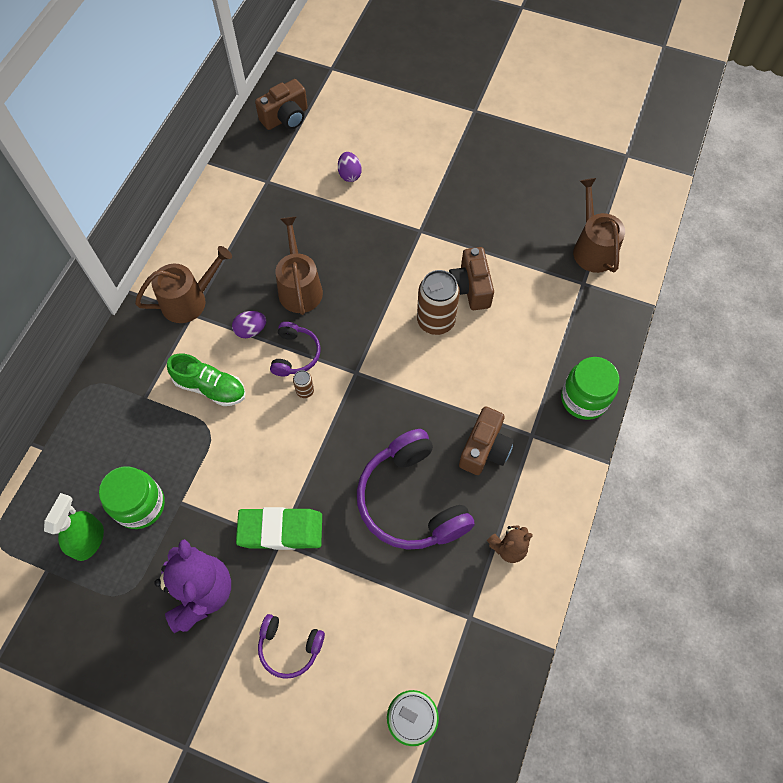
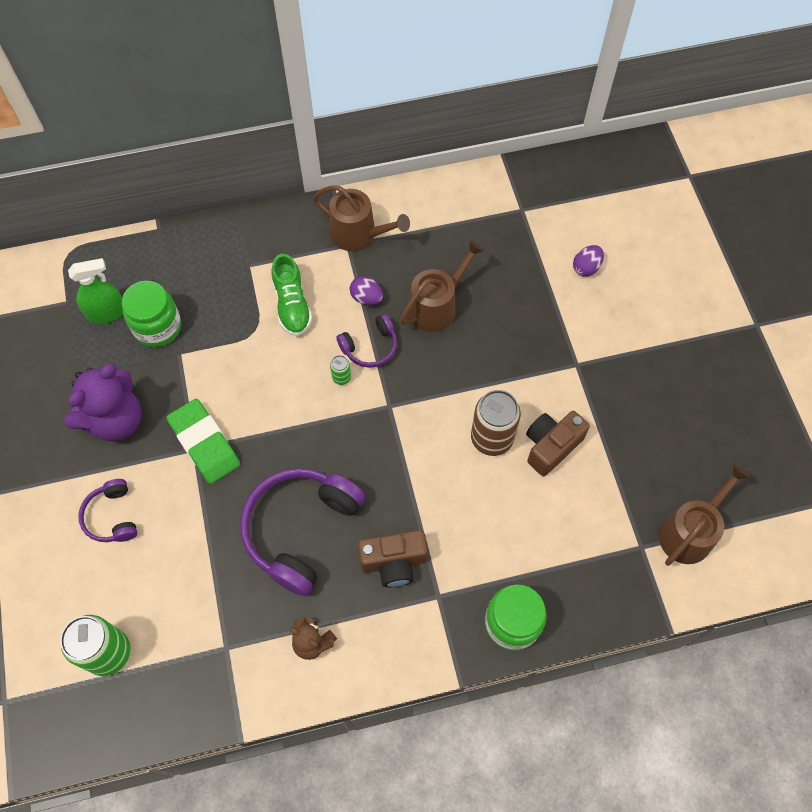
camera: 55 degrees right, 0 degrees up
brown camera [255,79,308,130] -> none
brown can [293,370,314,398] -> green can [330,355,351,385]

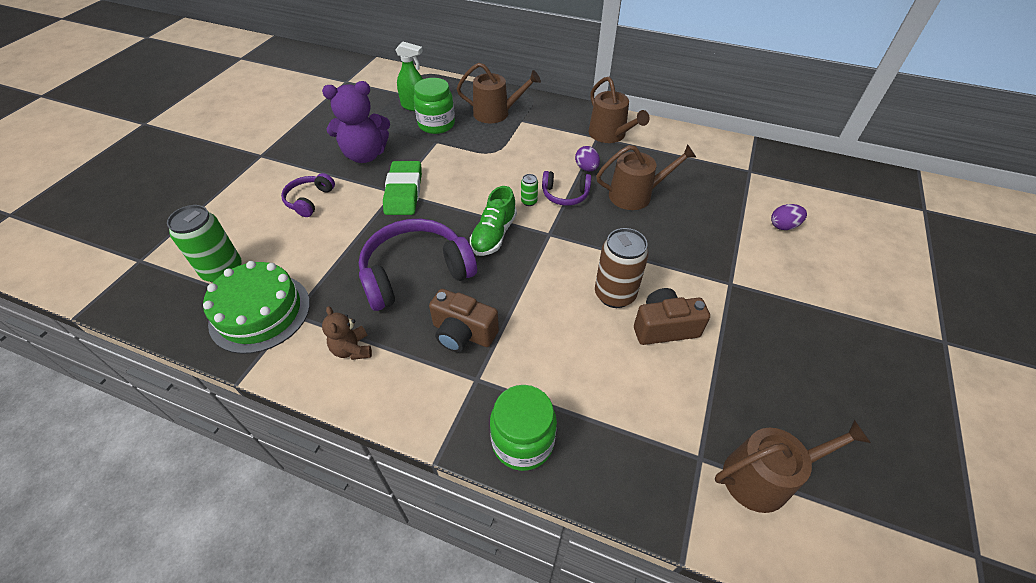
camera: 35 degrees right, 15 degrees down
green shoe [271,254,312,336] -> green shoe moved to [470,186,517,256]
none -> green cake [203,261,310,354]
none -> brown watering can [457,63,541,123]

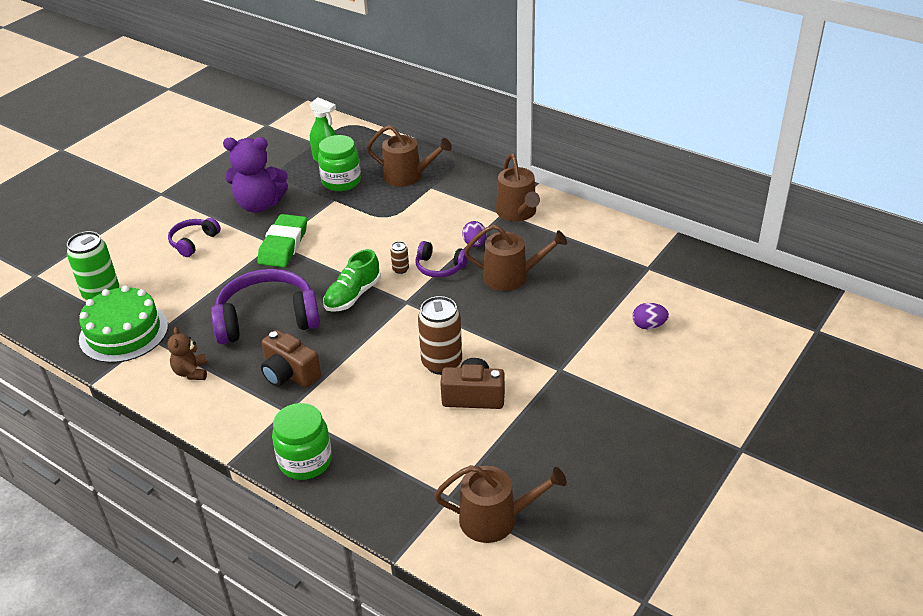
camera: 15 degrees right, 10 degrees down
green can [521,174,538,206] -> brown can [390,241,409,274]

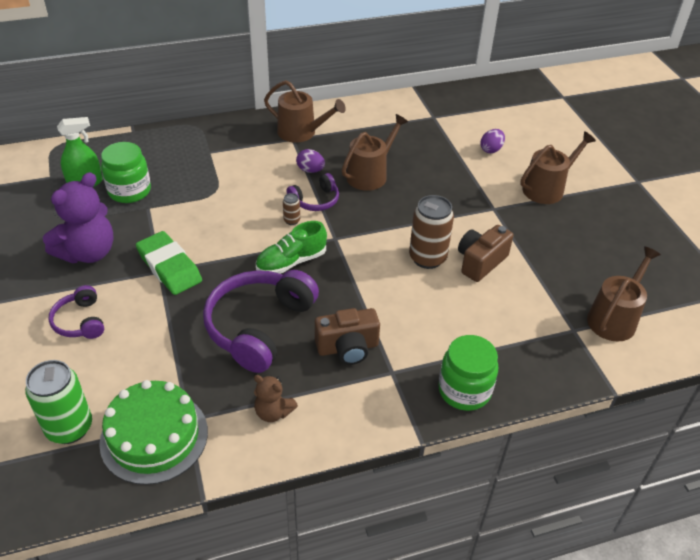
camera: 55 degrees left, 5 degrees up
green shoe [323,249,381,312] -> green shoe turned 75 degrees clockwise [256,221,327,274]
brown watering can [367,125,452,187] -> brown watering can moved to [520,131,596,204]

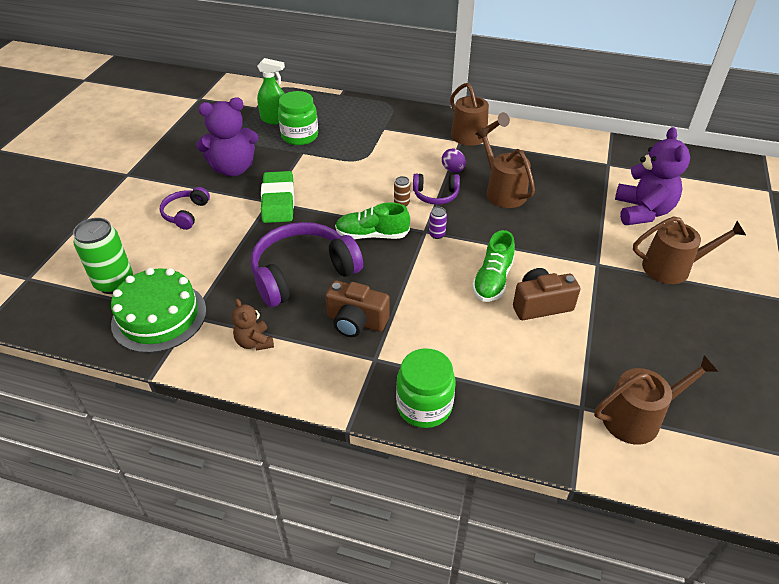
camera: 35 degrees right, 0 degrees up
brown watering can [342,114,408,191] -> brown watering can turned 105 degrees counterclockwise [475,128,535,208]
brown can [409,195,454,269] -> green shoe [472,230,515,302]
purple egg [480,129,505,153] -> purple teddy bear [615,127,690,225]
none -> purple can [429,207,447,239]

